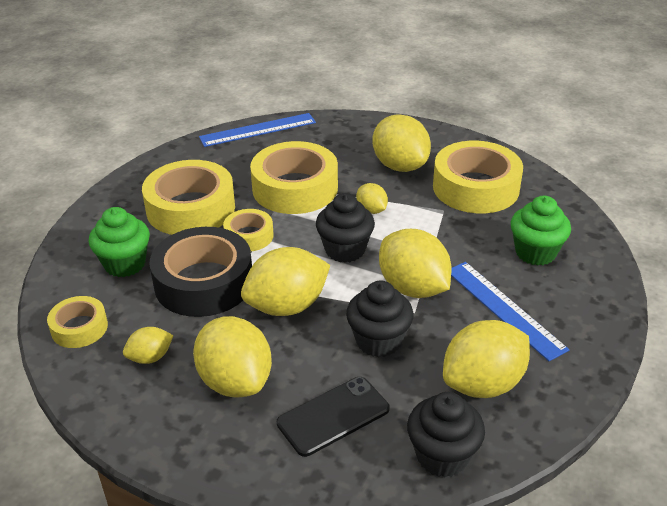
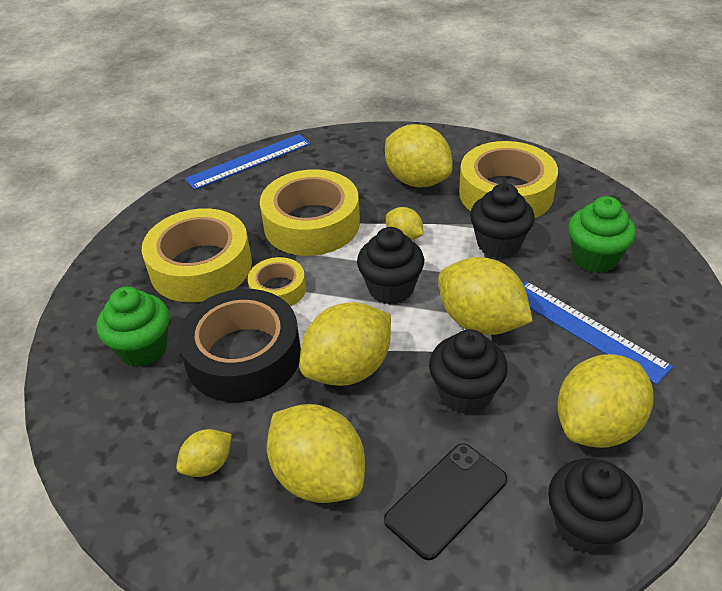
camera: 10 degrees left, 5 degrees up
yellow tape [47,296,108,348] -> none
none -> black cupcake [470,183,535,258]

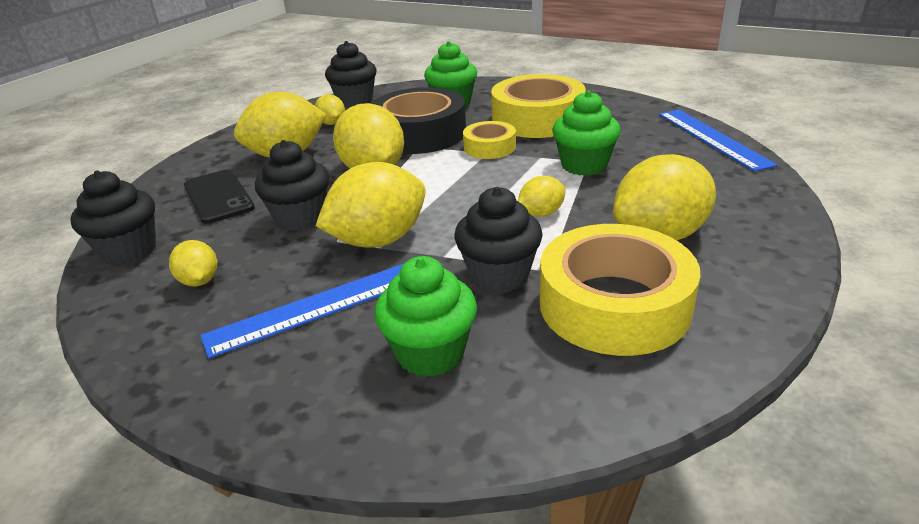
camera: 105 degrees right, 10 degrees down
yellow tape [260,169,360,256] -> green cupcake [552,91,621,176]
black cupcake [357,227,424,304] -> black cupcake moved to [325,41,377,108]
yellow lemon [557,354,654,448] -> yellow lemon [169,240,217,286], size x0.51

